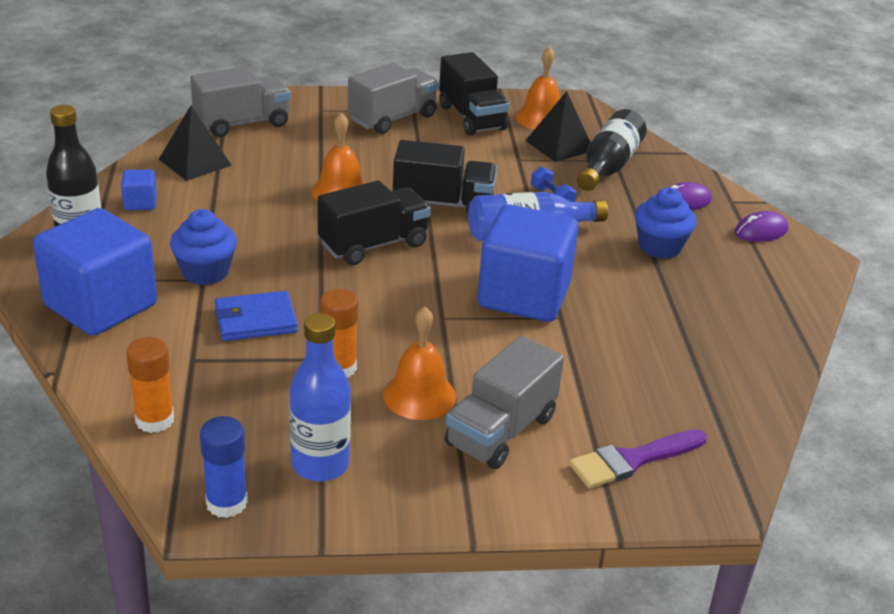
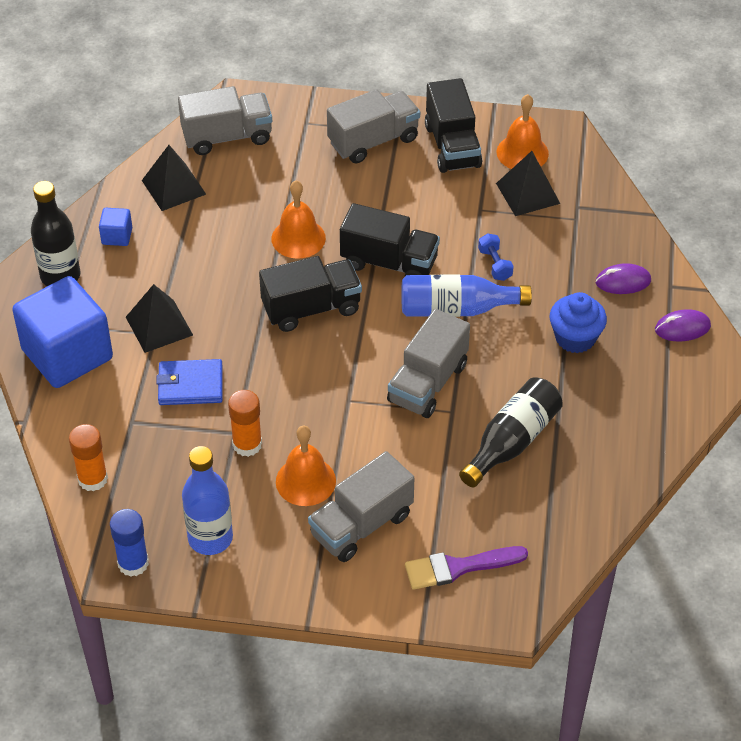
camera: 15 degrees right, 15 degrees up
blue cupcake [170,209,237,285] -> black pyramid [126,284,193,353]
blue cube [478,204,579,322] -> grey truck [387,309,470,418]
black bottle [577,109,647,191] -> black bottle moved to [459,377,563,487]

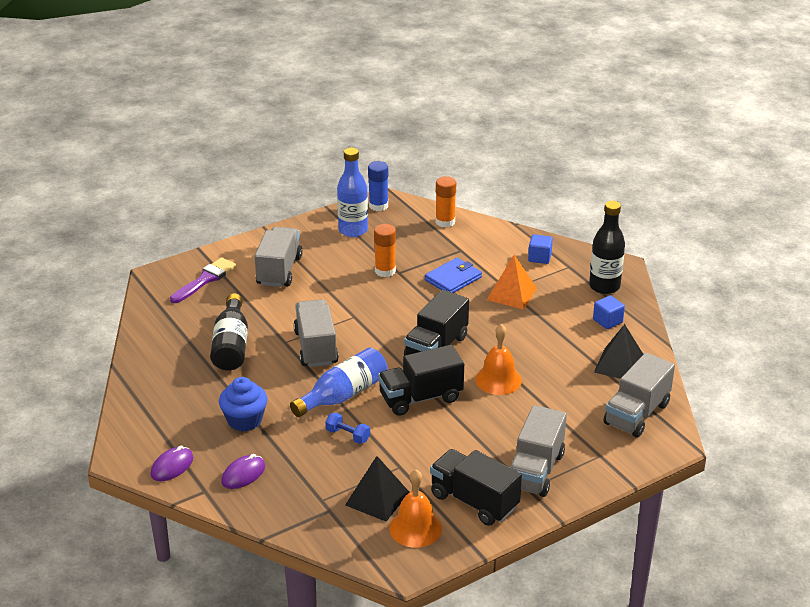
camera: 140 degrees right, 15 degrees down
blue cube [12,276,113,388] -> blue cube [528,234,553,264], size x0.42
black pyramid [126,284,193,353] -> orange pyramid [487,255,537,310]
orange bell [276,426,336,506] -> none

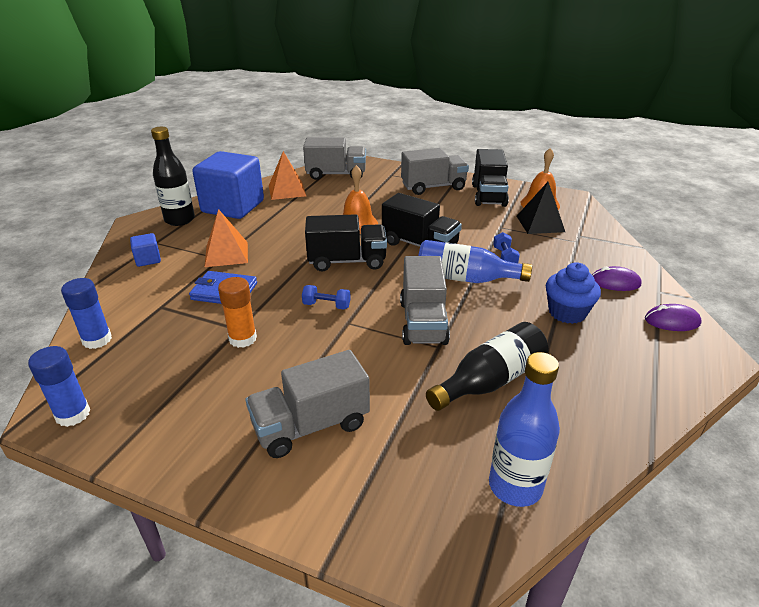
camera: 125 degrees left, 0 degrees up
purple brush [170,257,237,303] -> none
grey truck [294,299,339,367] -> grey truck turned 45 degrees counterclockwise [400,256,450,345]
blue bottle [337,148,368,237] -> blue bottle moved to [489,352,560,507]
orange glue stick [435,176,456,227] -> blue glue stick [61,278,112,349]
blue cube [593,295,625,329] -> blue cube [192,151,264,219], size x2.40
black pyramid [594,324,643,379] -> orange pyramid [269,151,306,200]
none -> blue dumbbell [302,285,351,309]

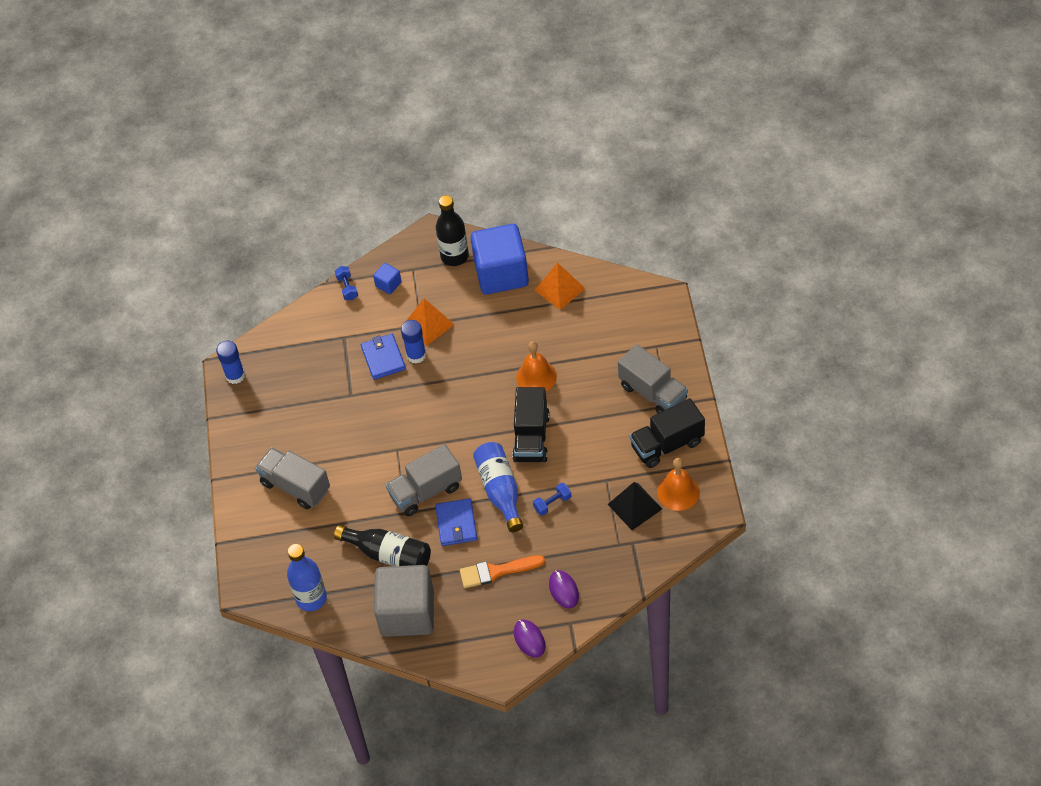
camera: 65 degrees right, 20 degrees up
blue glue stick [61,278,112,349] -> blue glue stick moved to [401,320,426,364]
orange glue stick [218,277,257,348] -> none
blue dumbbell [302,285,351,309] -> blue dumbbell moved to [335,266,358,300]
grey truck [303,137,366,180] -> none
black truck [305,214,387,272] -> none
blue cupcake [546,262,601,324] -> orange brush [460,555,545,588]
none -> grey cube [374,565,434,637]
none -> blue wallet [435,498,477,546]

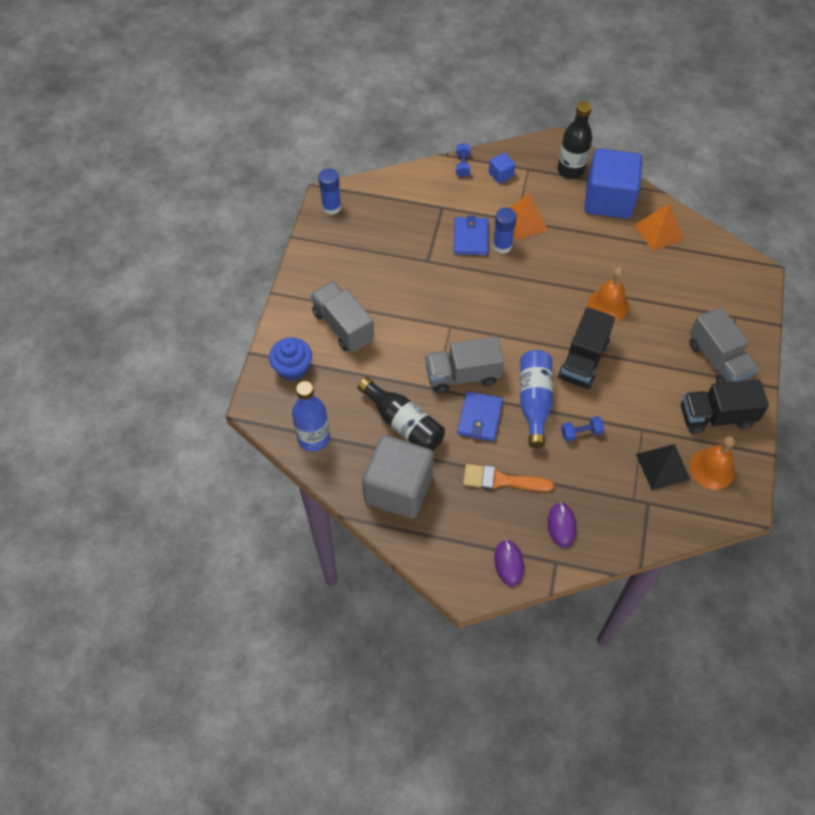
camera: 15 degrees right, 5 degrees up
none -> blue cupcake [269,337,312,382]

